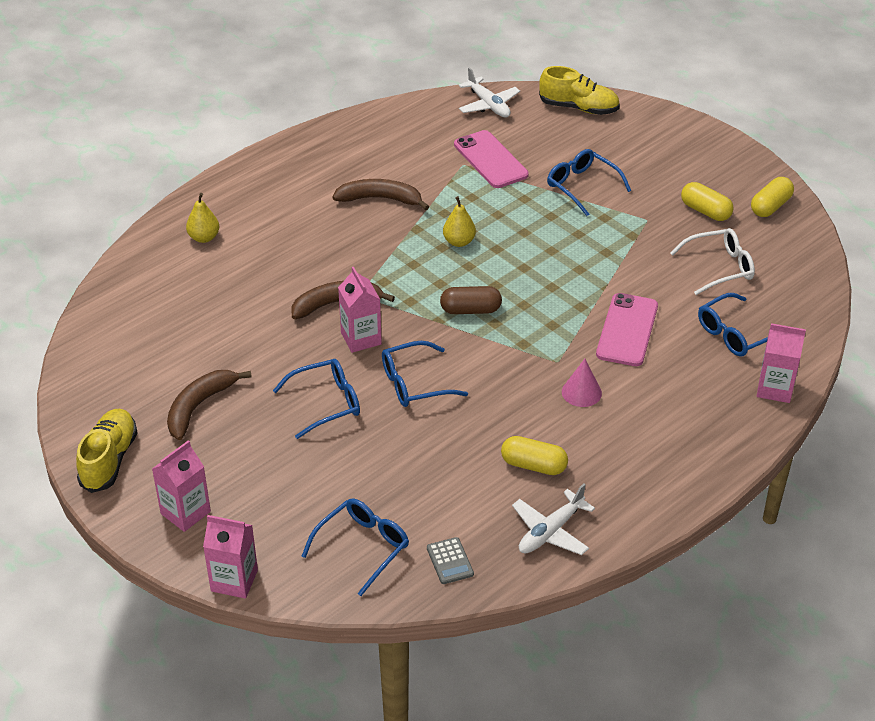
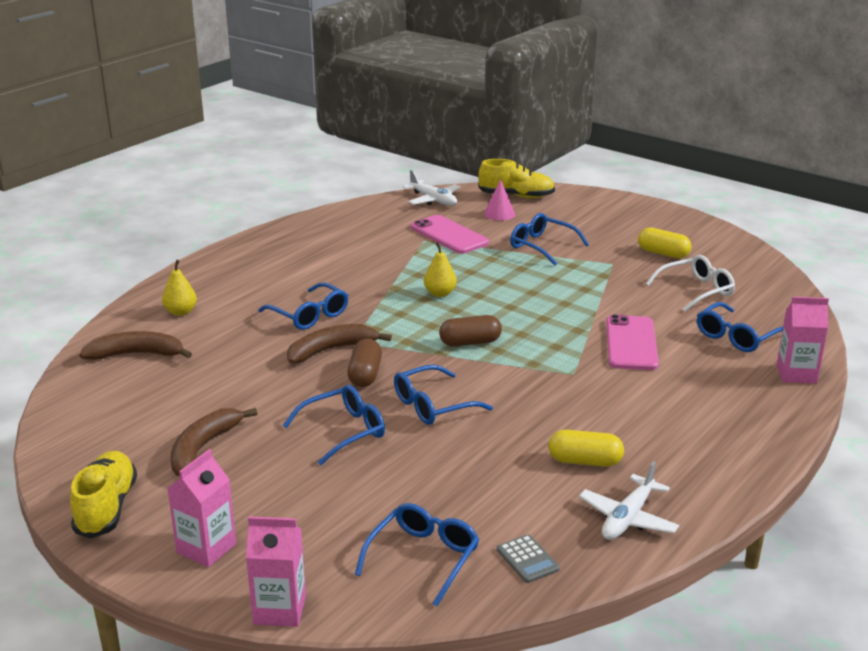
camera: 10 degrees left, 15 degrees down
brown banana [333,179,429,210] -> brown banana moved to [79,331,192,360]
pink carton [338,267,382,353] -> brown capsule [347,339,382,387]
pink cone [562,359,602,407] -> pink cone moved to [484,179,515,221]
yellow capsule [751,177,794,217] -> none
none -> blue glasses [259,282,348,330]

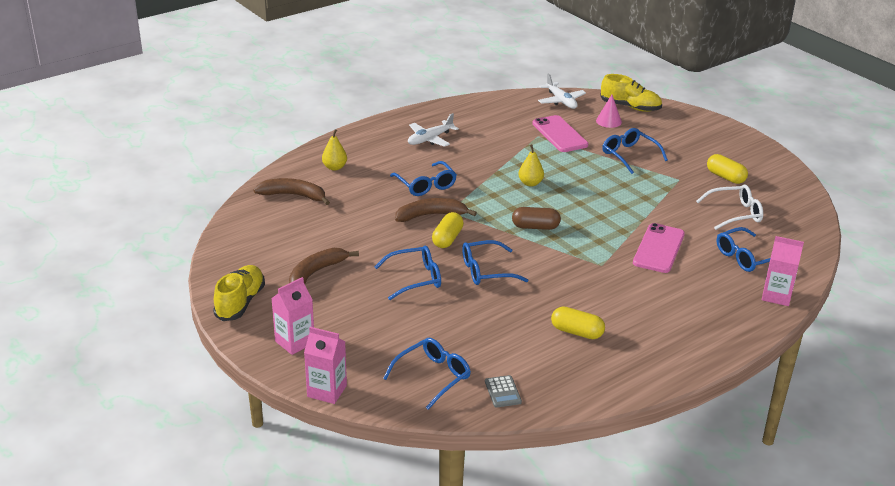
camera: 15 degrees right, 5 degrees up
brown capsule [347,339,382,387] -> yellow capsule [432,212,464,248]
white plane [579,461,679,540] -> white plane moved to [408,113,459,147]

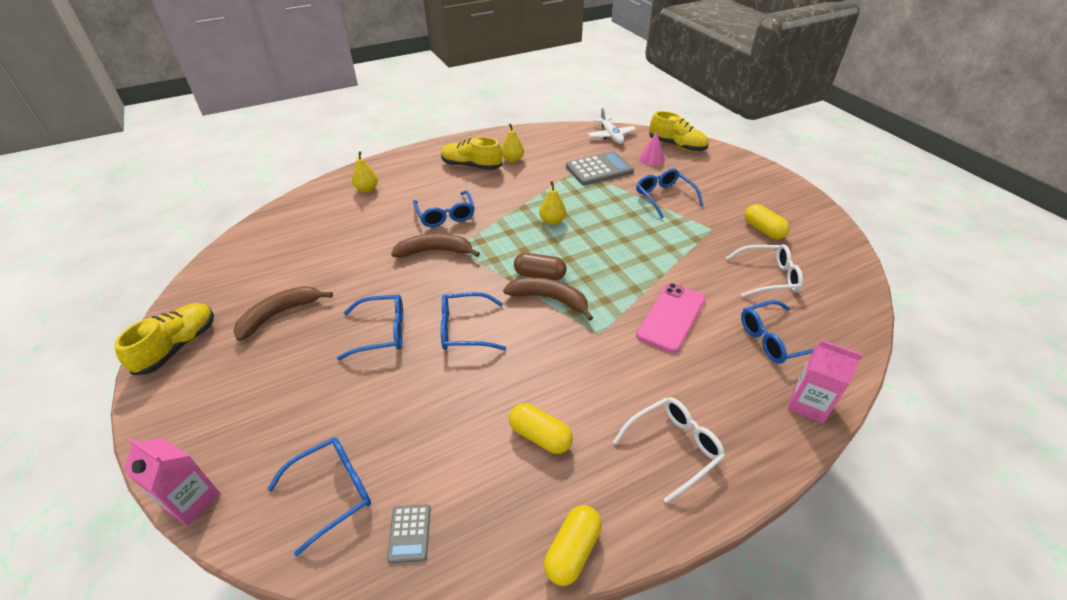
camera: 10 degrees right, 10 degrees up
brown banana [253,178,330,205] -> brown banana moved to [503,277,593,321]
pink carton [271,277,314,355] -> none
white plane [408,113,459,147] -> yellow shoe [441,137,502,170]
yellow capsule [432,212,464,248] -> yellow capsule moved to [544,505,602,586]
pink phone [532,115,588,152] -> grey calculator [566,151,634,186]
none -> yellow pear [501,123,524,163]
none -> white glasses [613,397,725,503]

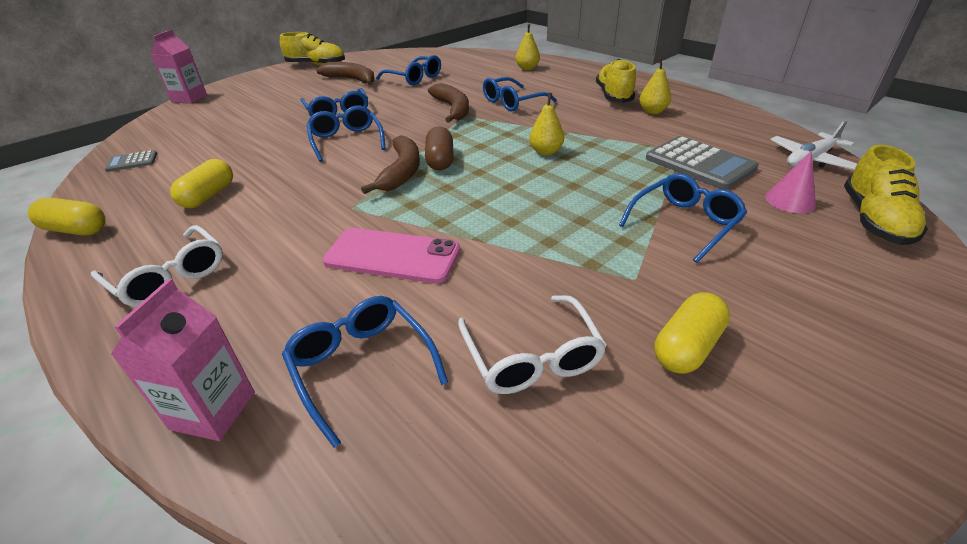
camera: 75 degrees right, 5 degrees down
blue glasses [267,438,371,556] -> blue glasses moved to [376,55,441,85]

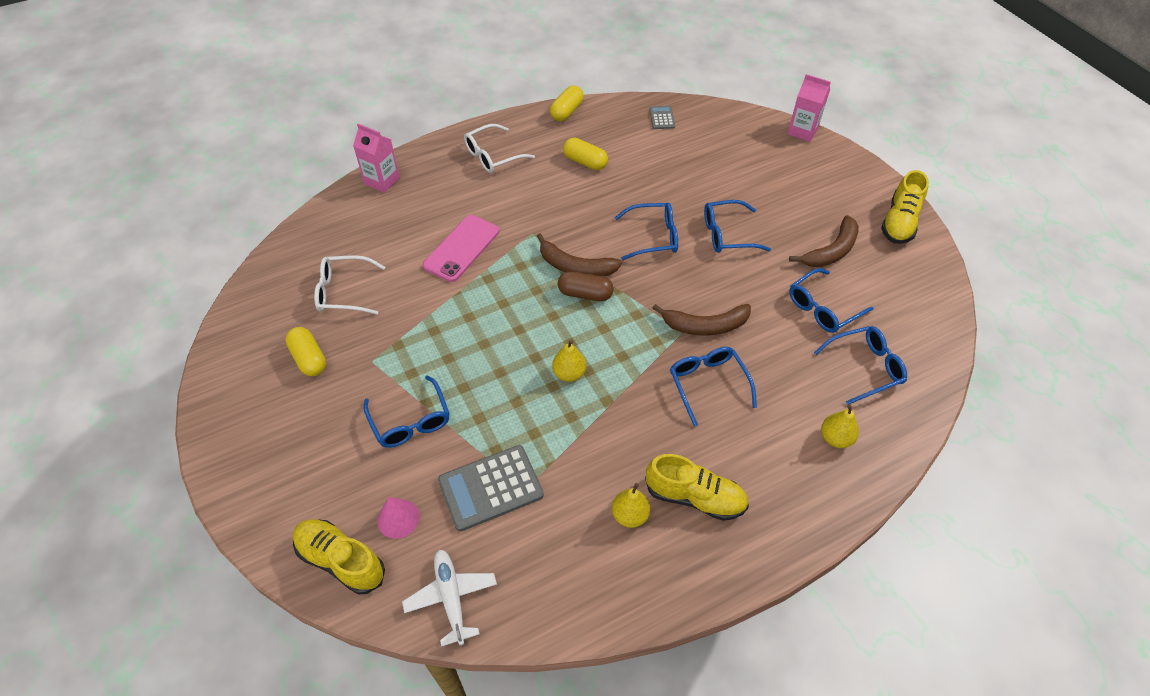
camera: 105 degrees right, 15 degrees up
blue glasses [282,296,448,448] -> blue glasses moved to [814,326,907,405]

